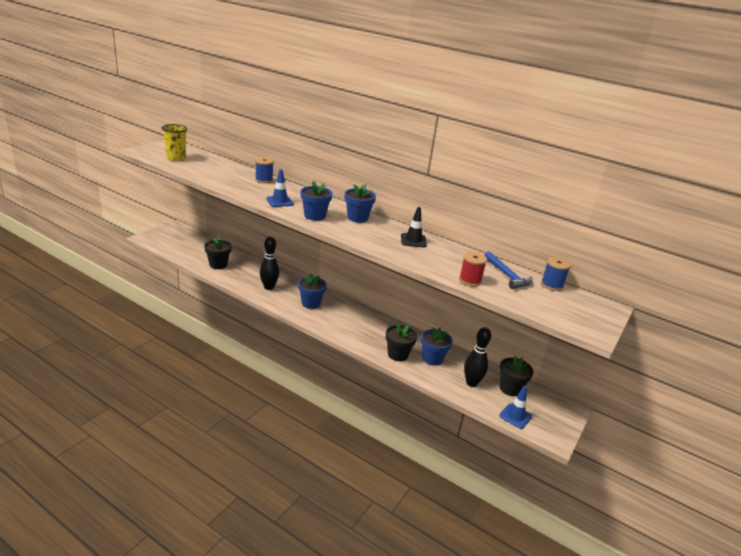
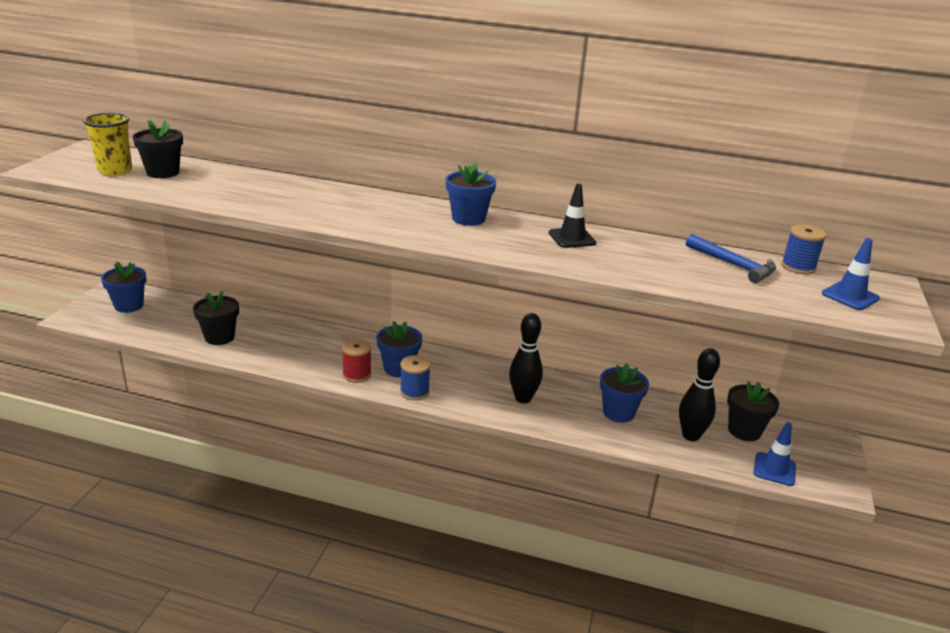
camera: 15 degrees left, 0 degrees up
blue spool [255,157,274,183] -> blue spool moved to [400,355,431,401]
black bowling pin [260,237,279,290] -> black bowling pin moved to [509,313,543,403]
blue traffic cone [266,169,294,207] -> blue traffic cone moved to [822,238,880,310]
blue flower pot [301,181,333,221] -> blue flower pot moved to [101,262,146,313]
black flower pot [386,323,417,361] -> black flower pot moved to [133,120,183,178]
red spool [459,252,487,287] -> red spool moved to [342,339,372,383]

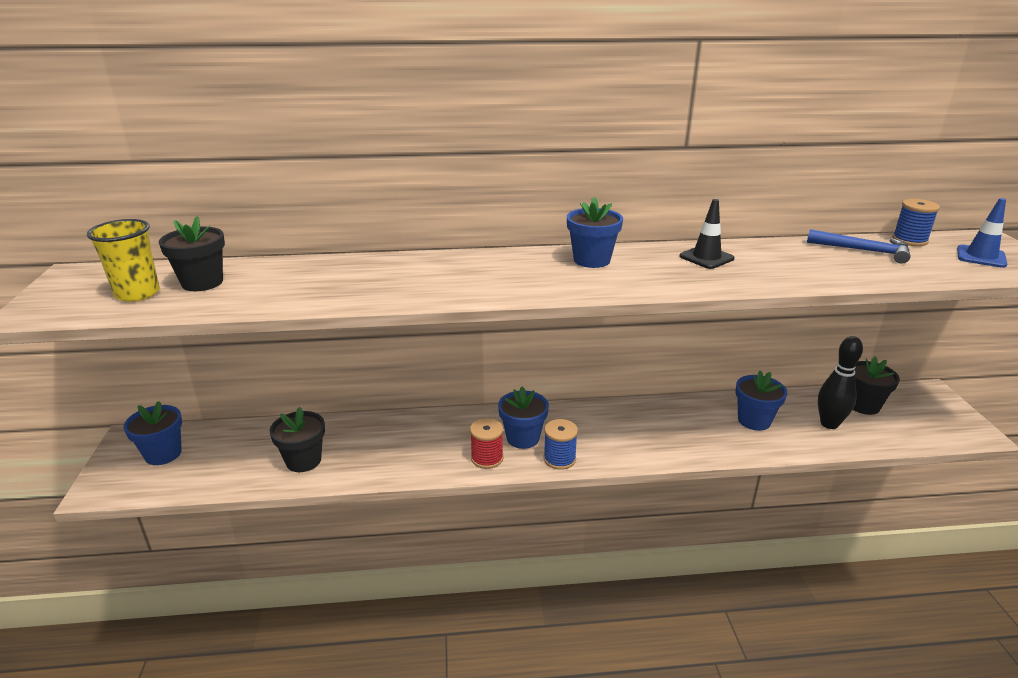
camera: 20 degrees left, 0 degrees up
black bowling pin [509,313,543,403] -> none
blue traffic cone [753,422,796,486] -> none

